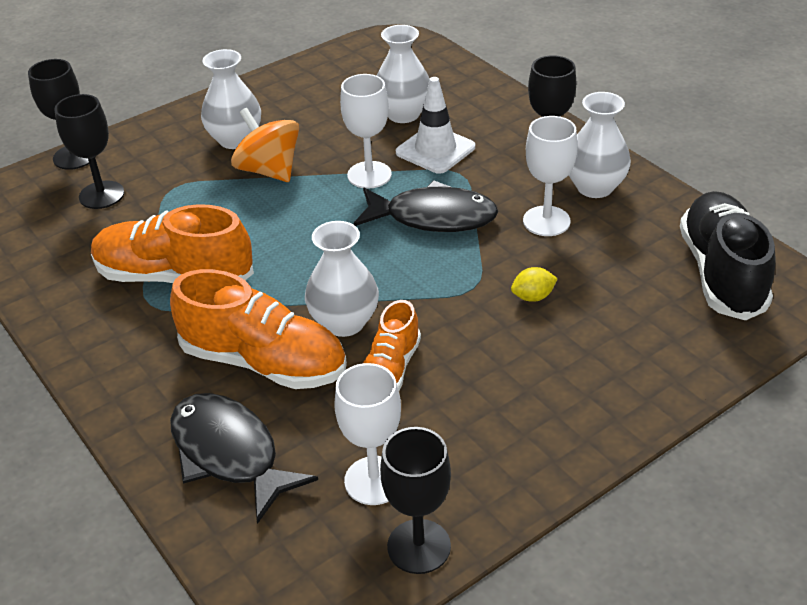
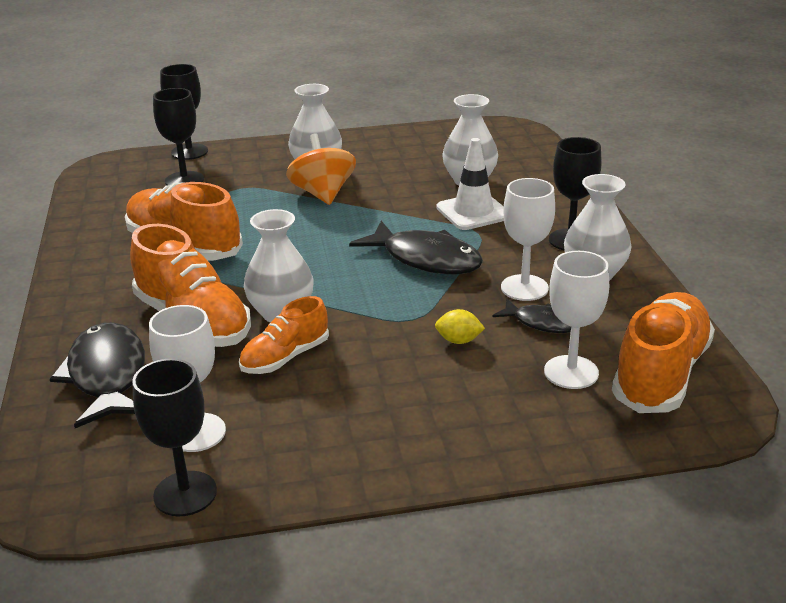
camera: 25 degrees right, 10 degrees down
white goblet [340,74,392,189] -> white goblet moved to [544,251,609,389]
black shoe [680,191,776,321] -> orange shoe [612,292,715,413]
none -> black fish [493,299,571,333]

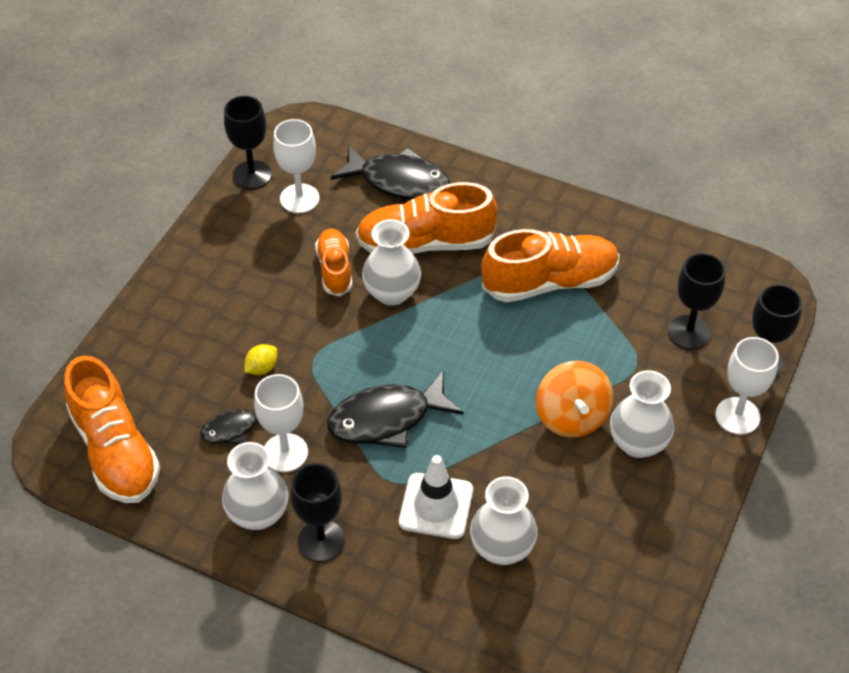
camera: 125 degrees right, 20 degrees up
orange spinning top [286,134,356,205] -> orange spinning top turned 60 degrees clockwise [536,361,613,438]
white goblet [544,251,609,389] -> white goblet moved to [715,337,779,435]

